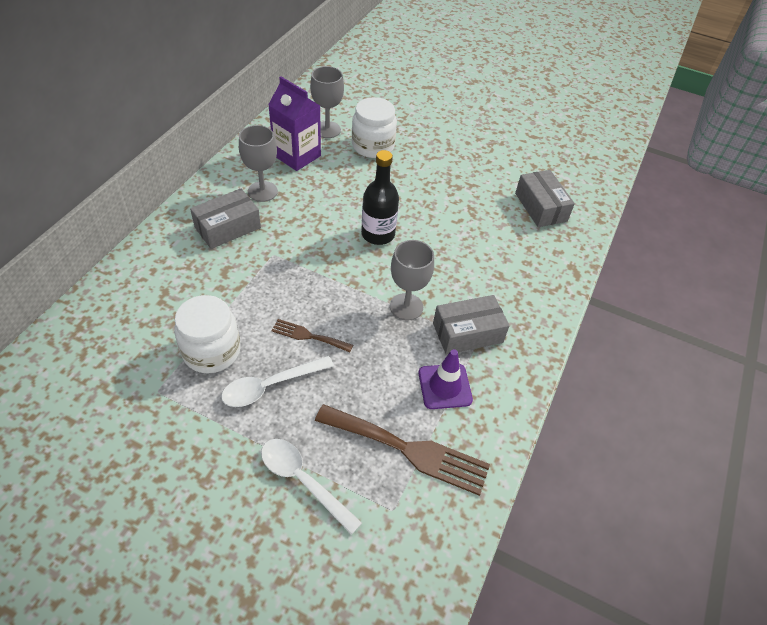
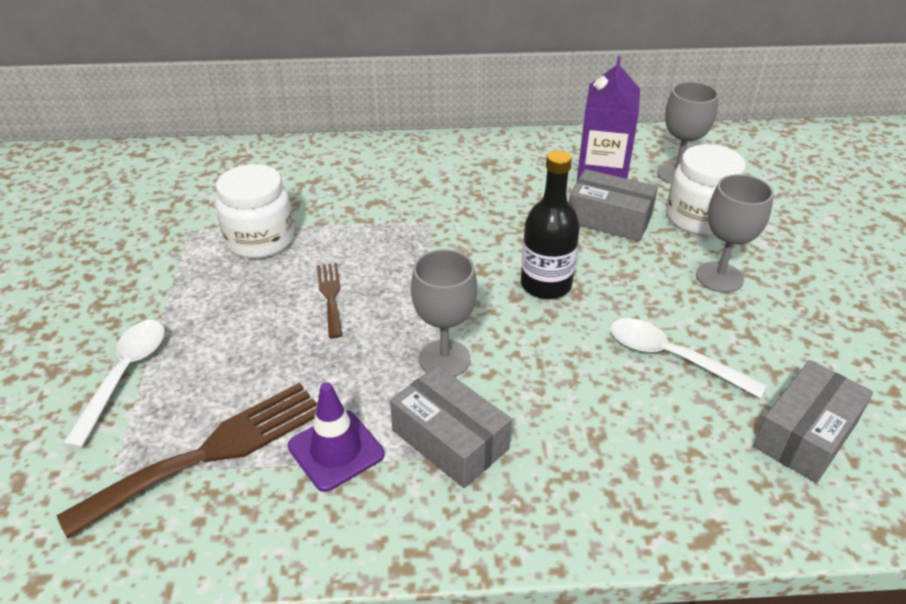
camera: 65 degrees right, 10 degrees down
grey box [190,189,261,249] -> grey box moved to [569,169,658,241]
white spoon [221,356,334,407] -> white spoon moved to [610,318,767,398]
grey goblet [239,125,278,202] -> grey goblet moved to [696,174,774,293]
brown fork [315,404,490,496] -> brown fork turned 120 degrees counterclockwise [57,383,317,538]

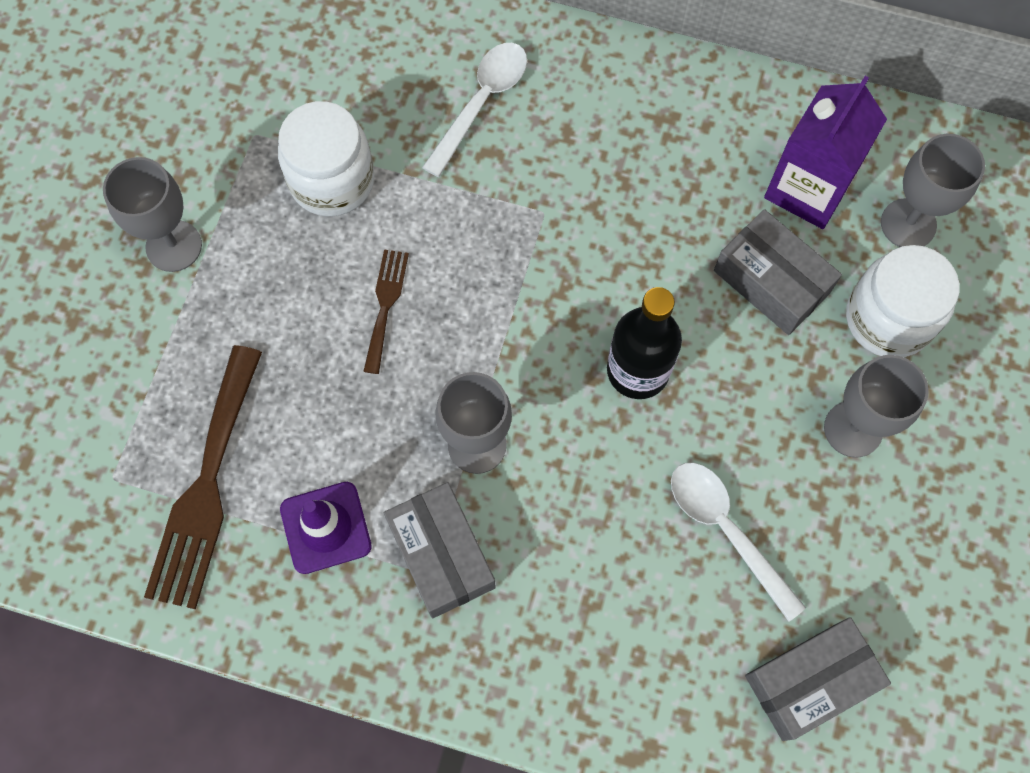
camera: 20 degrees right, 30 degrees up
brown fork [57,383,317,538] -> brown fork turned 120 degrees clockwise [144,345,262,609]
white spoon [63,320,165,448] -> white spoon moved to [422,43,527,177]
none -> grey goblet [103,157,202,272]

